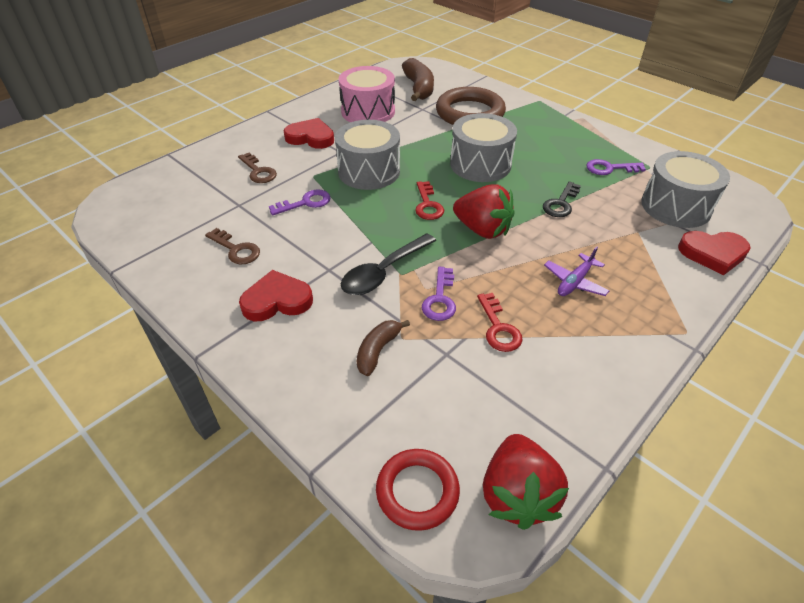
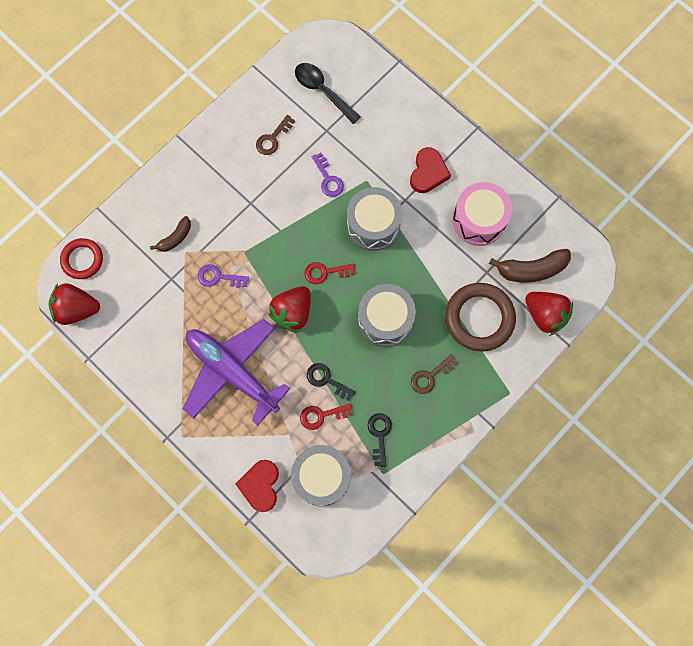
camera: 90 degrees right, 30 degrees up
brown key [238,153,277,183] -> brown key moved to [411,354,458,394]
red heart [239,270,313,321] -> none
black spoon [341,233,436,295] -> black spoon moved to [295,63,361,124]
brown banana [357,320,410,376] -> brown banana turned 105 degrees clockwise [150,216,191,252]
red key [477,293,523,352] -> red key moved to [300,404,353,430]
purple plane [544,246,609,296] -> purple plane [183,319,290,425], size x2.43
purple key [586,159,646,175] -> black key [368,413,392,467]
none -> red strawberry [525,292,573,336]

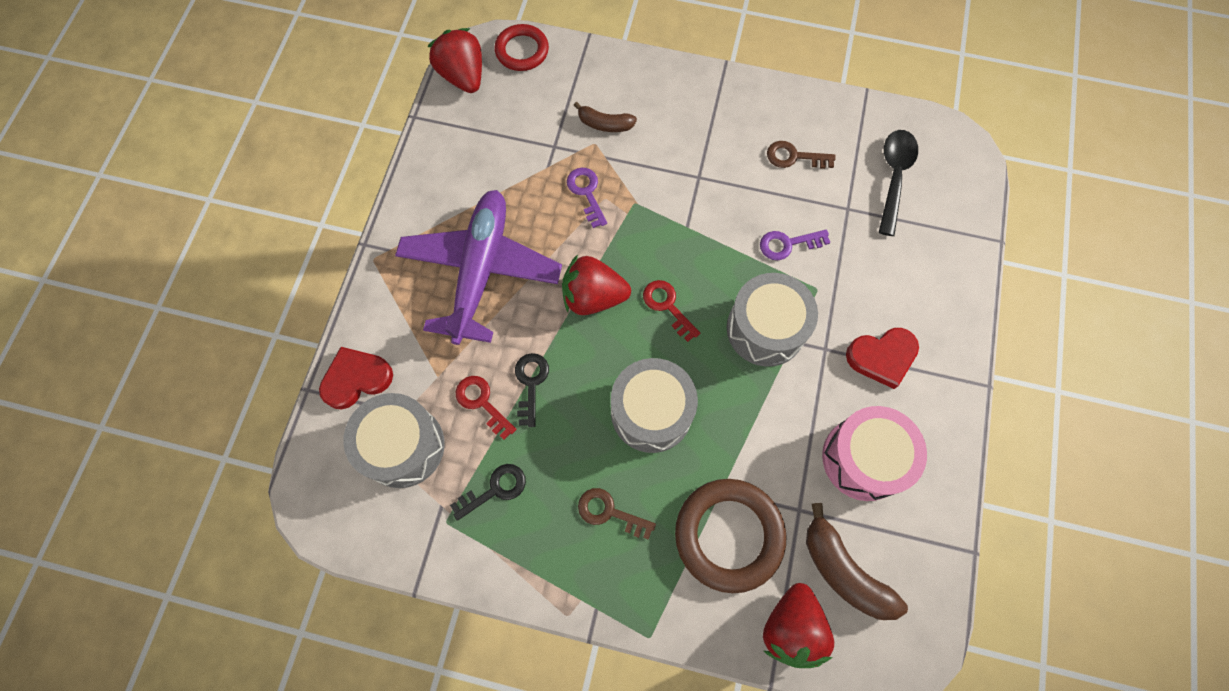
camera: 60 degrees right, 5 degrees down
purple key [312,153,344,197] -> purple key turned 45 degrees clockwise [760,229,830,260]

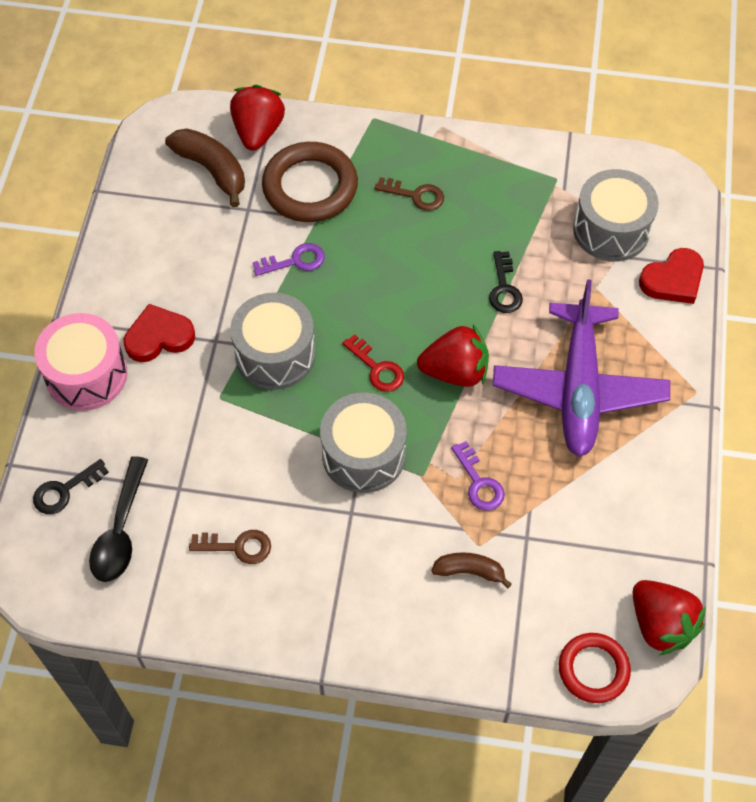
camera: 175 degrees right, 10 degrees down
black key [450,464,526,521] -> black key moved to [33,459,109,514]
red key [456,376,517,440] -> none
grey drum [611,358,698,453] -> grey drum moved to [320,392,407,493]
purple key [760,229,830,260] -> purple key moved to [253,243,325,276]
pink drum [822,406,927,501] -> pink drum moved to [34,313,127,411]

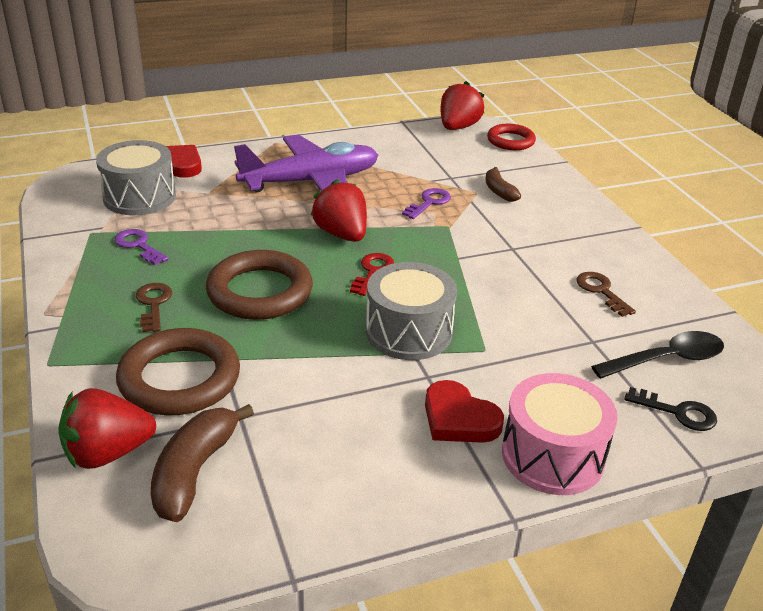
camera: 120 degrees left, 25 degrees down
purple key [253,243,325,276] -> purple key moved to [114,229,168,265]
grey drum [320,392,407,493] -> none
black key [489,251,523,313] -> none
none -> brown ring [206,250,313,320]

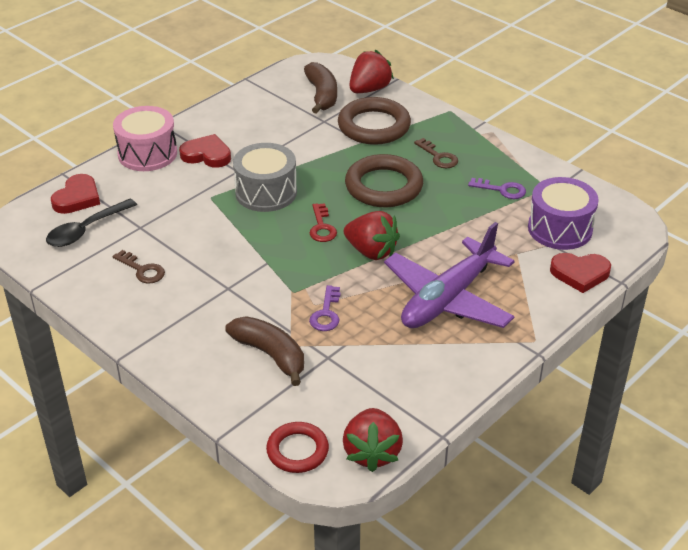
camera: 155 degrees right, 5 degrees up
grey drum [96,140,176,215] -> purple drum [528,177,599,250]
brown banana [485,167,521,202] -> brown banana [225,316,304,386], size x1.65
black key [625,387,717,431] -> red heart [51,174,100,214]

